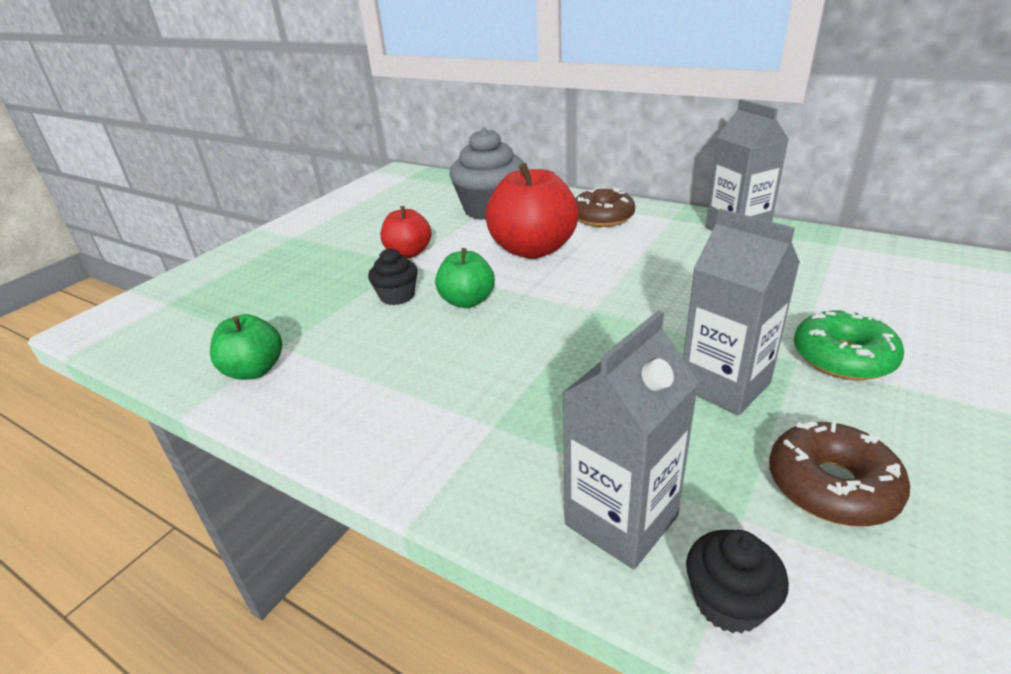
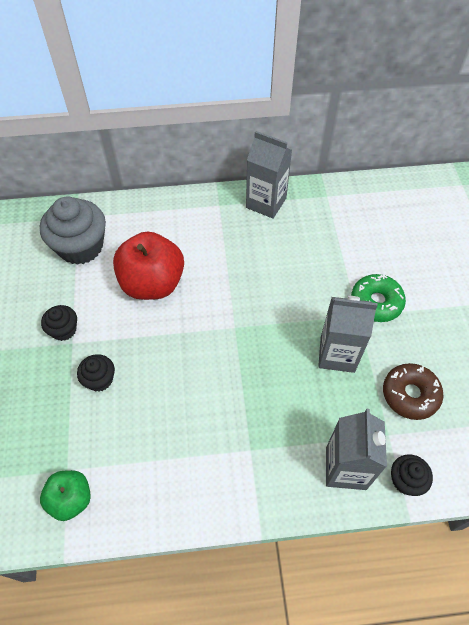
camera: 40 degrees left, 25 degrees up
red apple [380,206,432,258] -> black cupcake [41,305,77,341]
green apple [435,248,495,308] -> none
brown donut [575,187,635,227] -> none

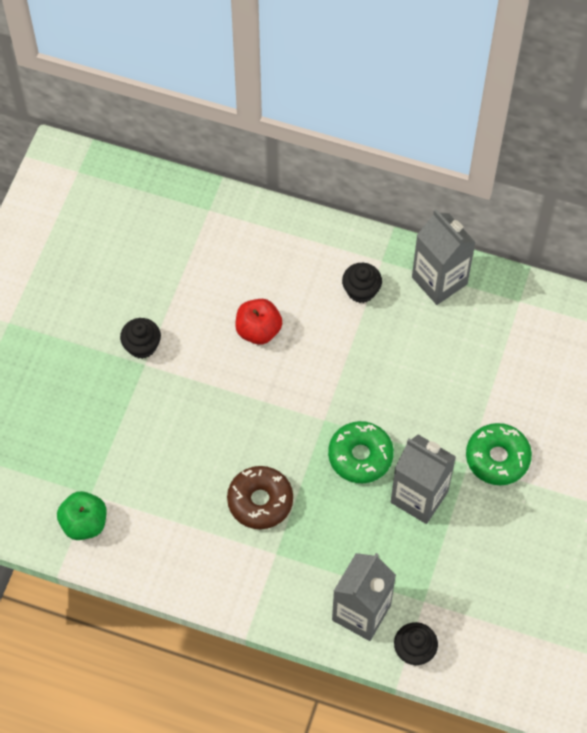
camera: 25 degrees right, 5 degrees up
grey cupcake [40,196,106,265] -> none
black cupcake [77,354,115,391] -> black cupcake moved to [342,263,382,303]
red apple [113,232,184,300] -> red apple [235,299,282,345], size x0.57
brown donut [383,363,443,420] -> brown donut moved to [227,466,293,529]
none -> green donut [328,421,394,483]

